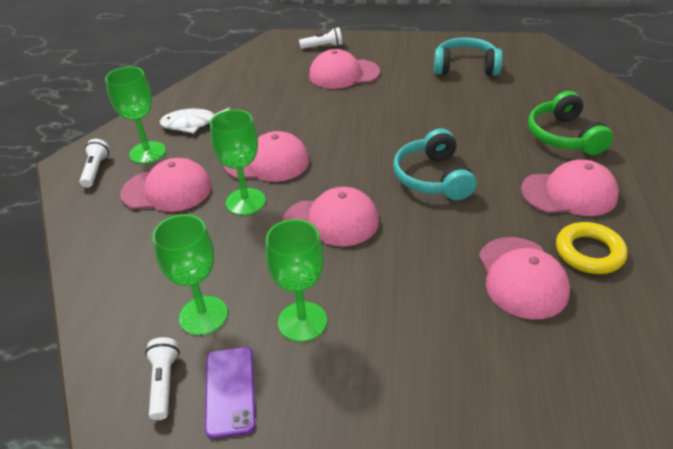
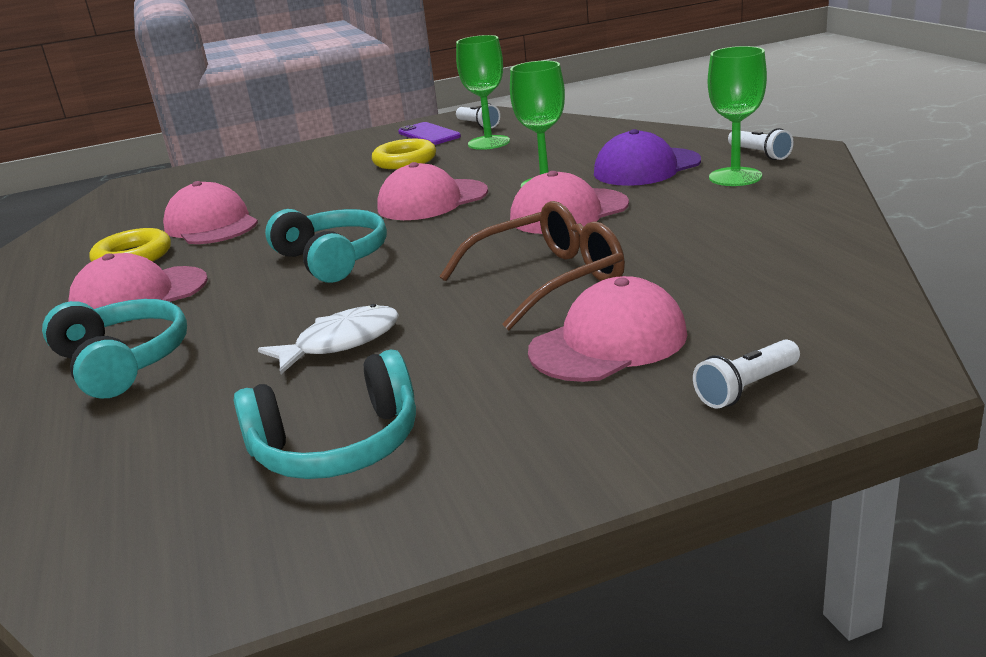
camera: 155 degrees right, 15 degrees down
pink cap [120,158,212,212] -> purple cap [594,129,701,186]
white fish [160,108,230,134] -> white fish moved to [258,304,399,374]
green goblet [265,219,327,342] -> yellow ring [372,139,436,169]
green headphones [528,91,613,155] -> turquoise headphones [42,299,187,399]
none -> brown glasses [439,201,625,330]

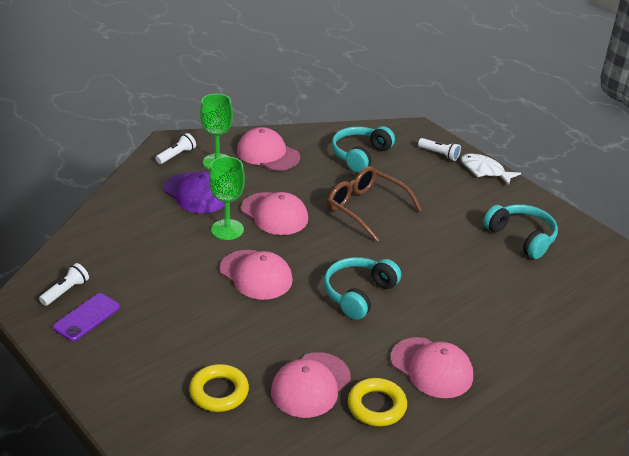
camera: 115 degrees left, 10 degrees up
turquoise headphones [42,299,187,399] -> turquoise headphones moved to [331,126,395,172]
white fish [258,304,399,374] -> white fish moved to [461,153,521,185]
yellow ring [372,139,436,169] -> yellow ring moved to [189,364,249,412]
green goblet [456,35,510,150] -> none
pink cap [528,276,687,382] -> pink cap moved to [237,127,300,171]

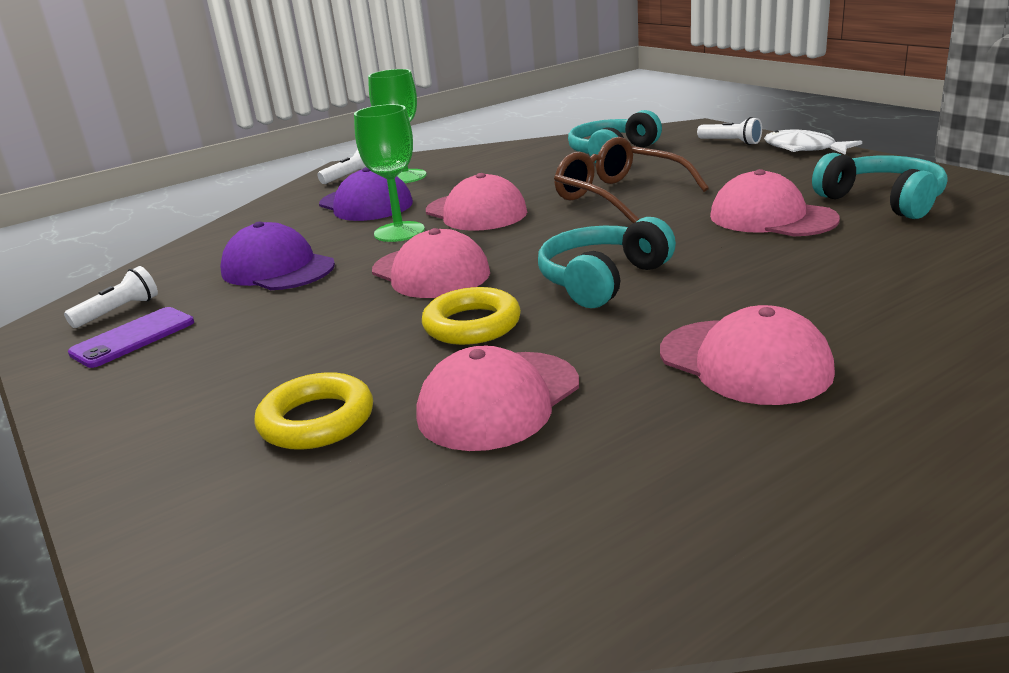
camera: 10 degrees right, 10 degrees down
pink cap [237,127,300,171] -> pink cap moved to [710,169,840,236]
yellow ring [348,378,407,426] -> yellow ring moved to [422,287,521,345]
none -> purple cap [220,222,335,290]

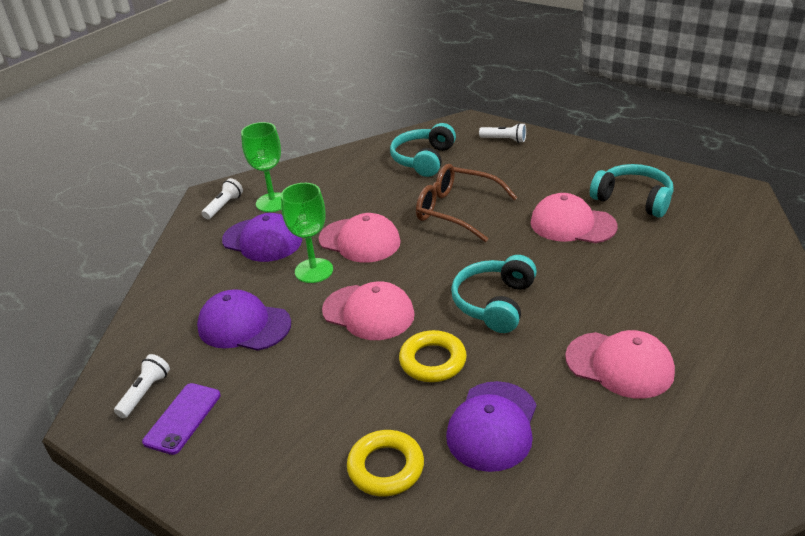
camera: 20 degrees left, 10 degrees up
pink cap [416,345,579,451] -> purple cap [446,381,537,472]
white fish [764,130,862,155] -> none

